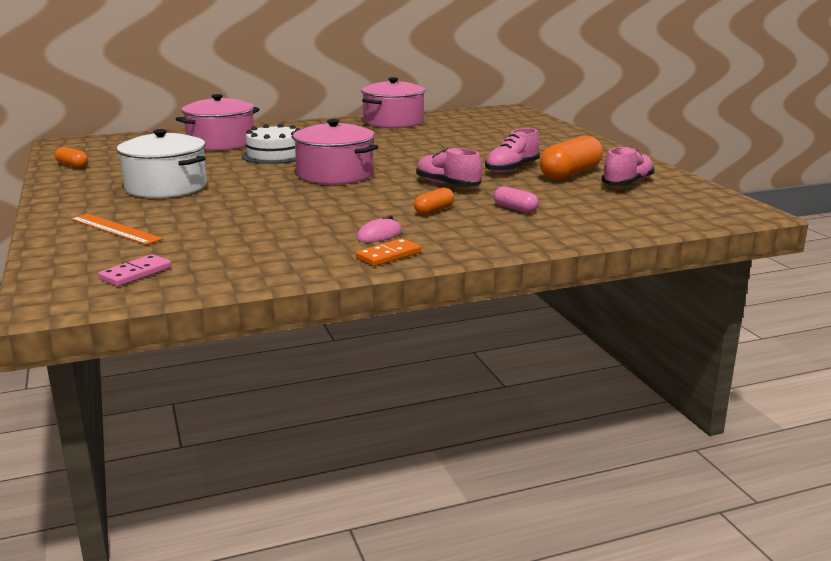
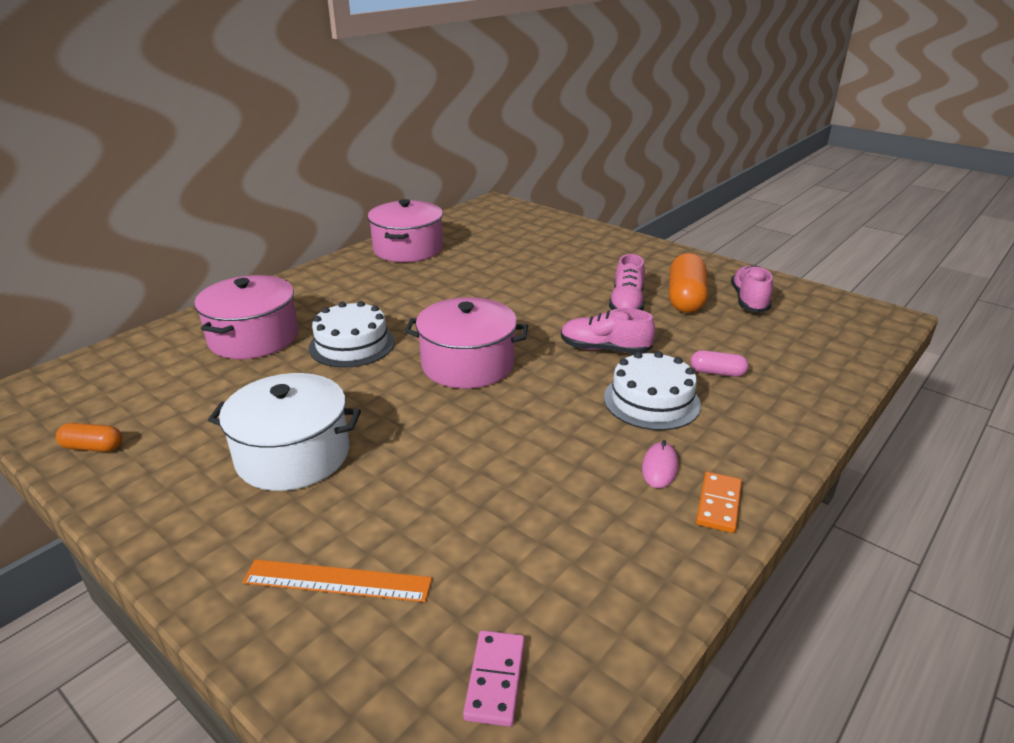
camera: 30 degrees left, 10 degrees up
orange capsule [414,188,454,215] -> white cake [604,351,701,430]

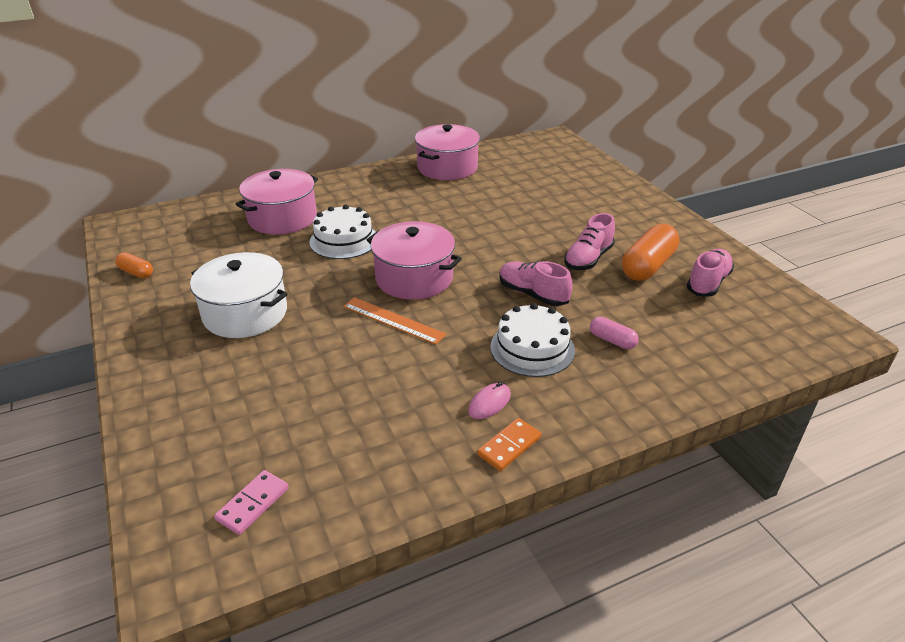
camera: 25 degrees right, 5 degrees up
orange ruler [242,559,432,602] -> orange ruler moved to [343,297,446,344]

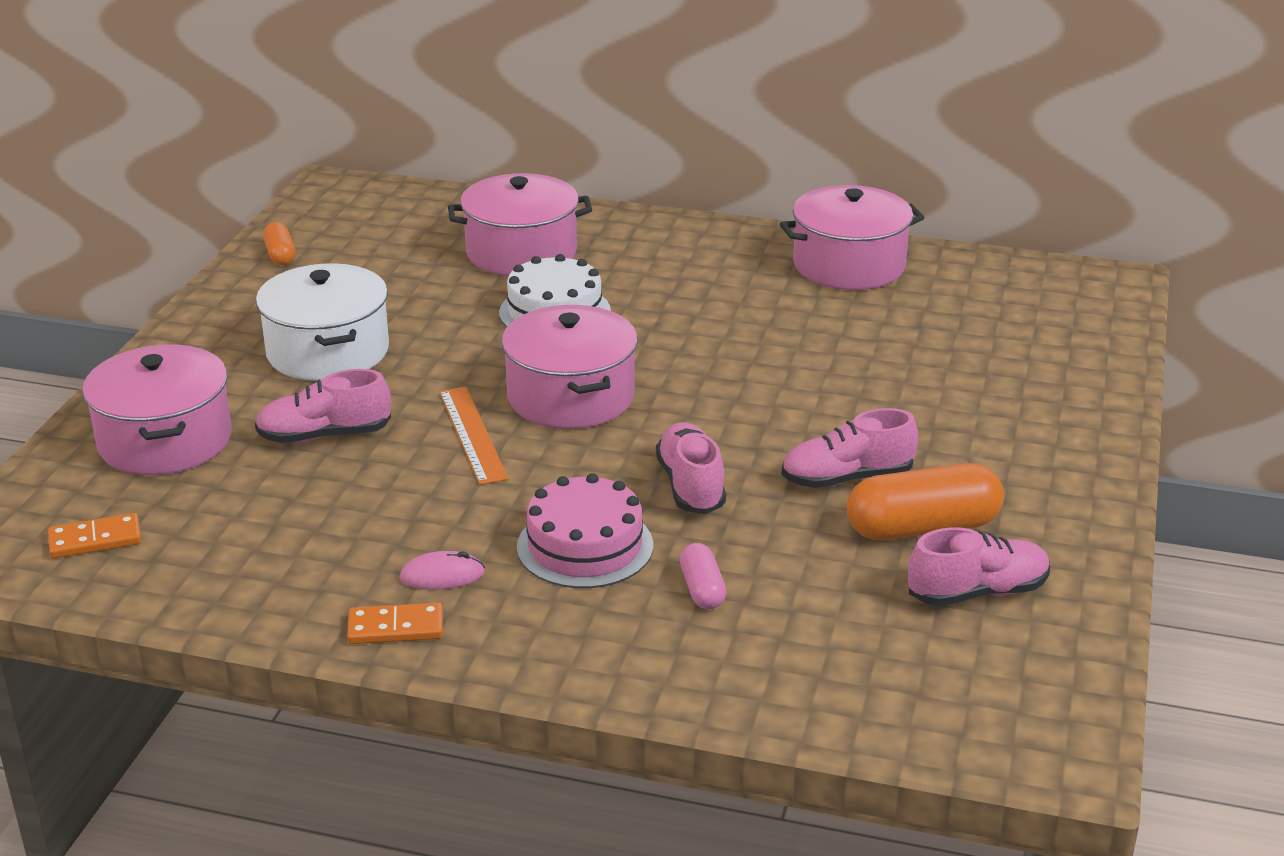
camera: 40 degrees right, 5 degrees down
pink domino [214,470,289,535] -> orange domino [48,513,141,559]
white cake [490,303,575,377] -> pink cake [517,473,653,588]
none -> pink pot [82,345,232,475]
none -> pink shoe [255,369,391,443]

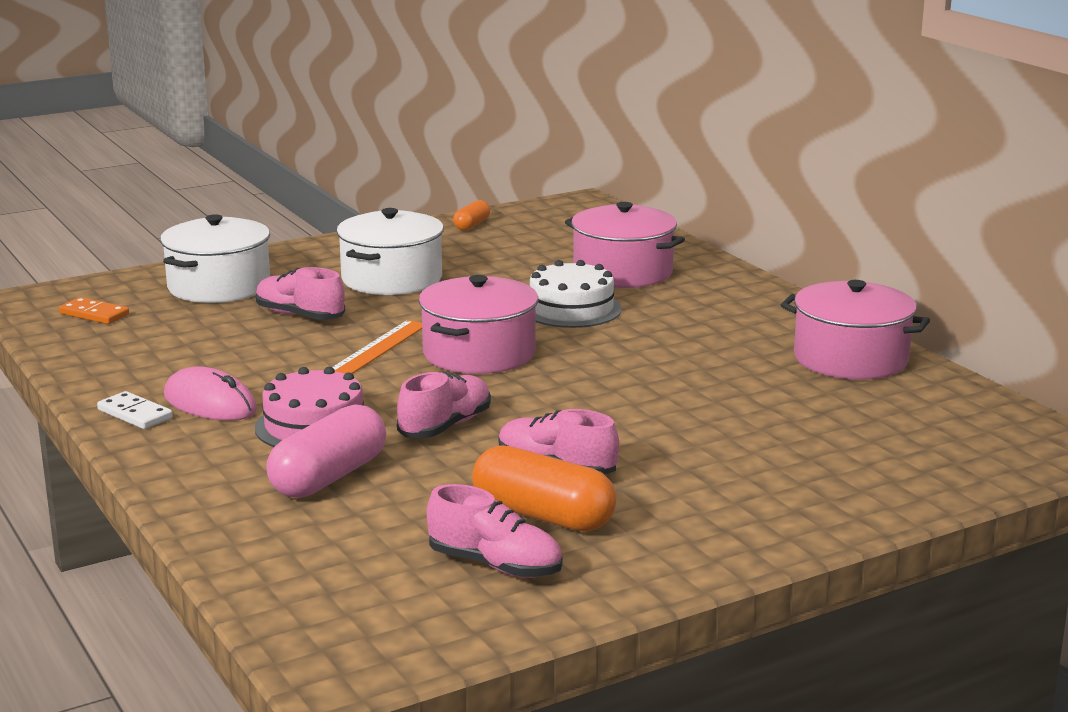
camera: 45 degrees right, 10 degrees down
pink pot [82,345,232,475] -> white pot [160,214,270,303]
orange domino [347,603,443,644] -> white domino [97,391,173,429]
pink mouse [400,551,485,590] -> pink mouse [164,366,257,420], size x1.67
pink capsule [680,543,726,609] -> pink capsule [266,404,386,498], size x1.93

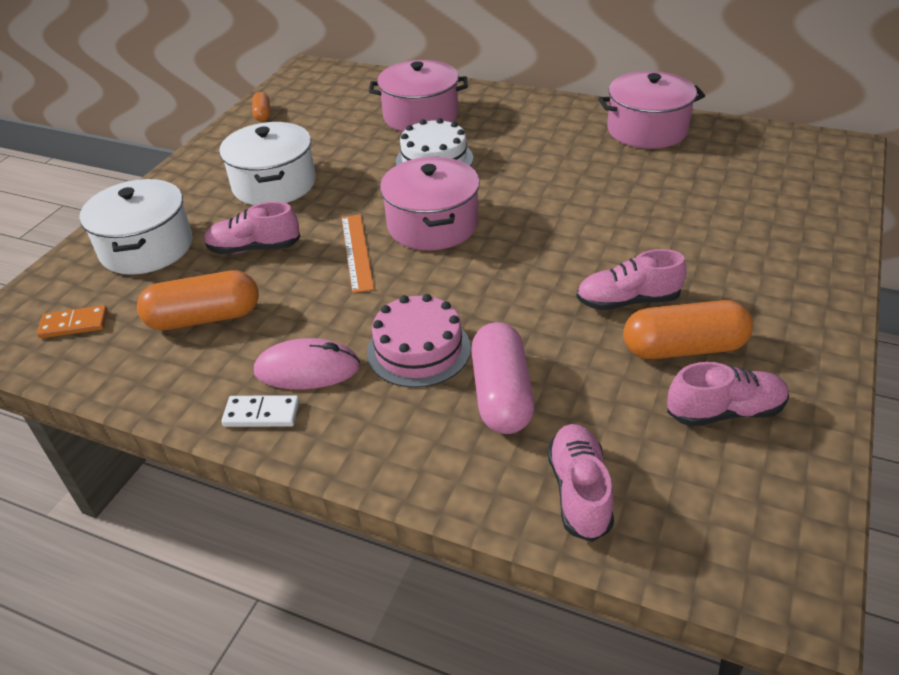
camera: 35 degrees left, 20 degrees up
pink shoe [397,371,491,438] -> pink shoe moved to [548,424,614,542]
none -> orange capsule [137,271,259,330]

